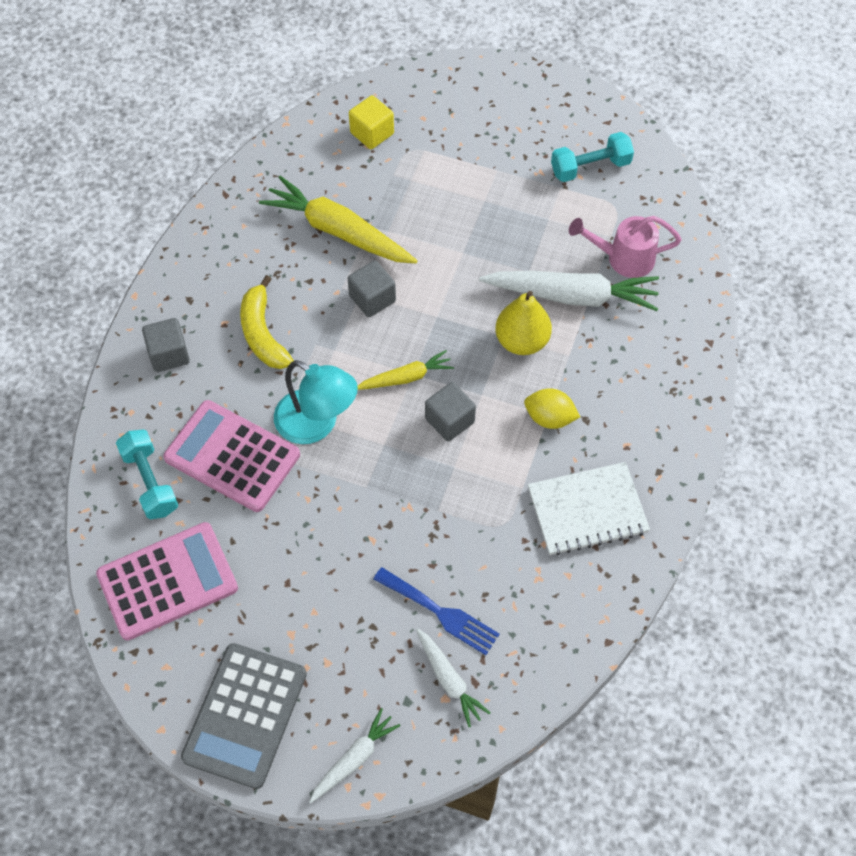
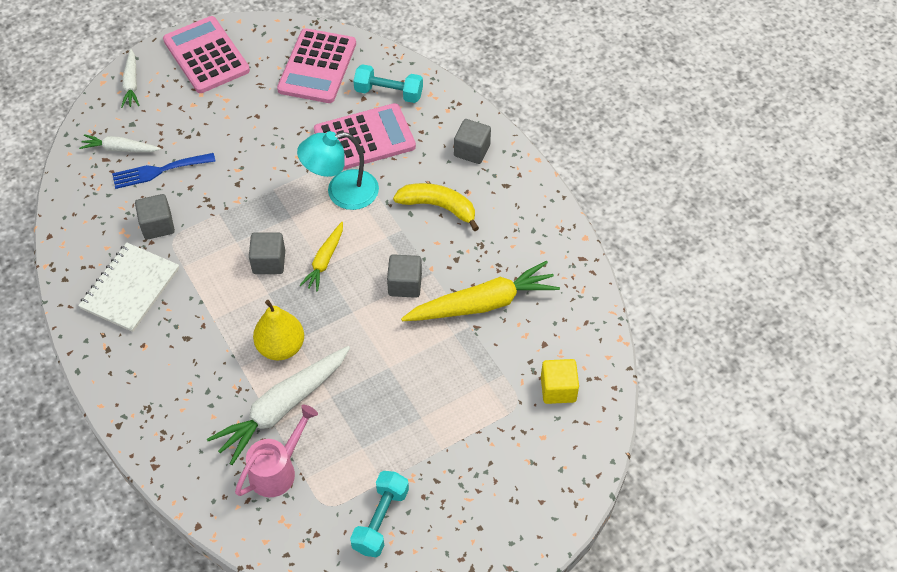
camera: 130 degrees right, 5 degrees down
grey calculator [181,643,307,789] -> pink calculator [163,16,250,93]
yellow lemon [524,388,580,429] -> none
none -> grey cube [135,194,175,240]

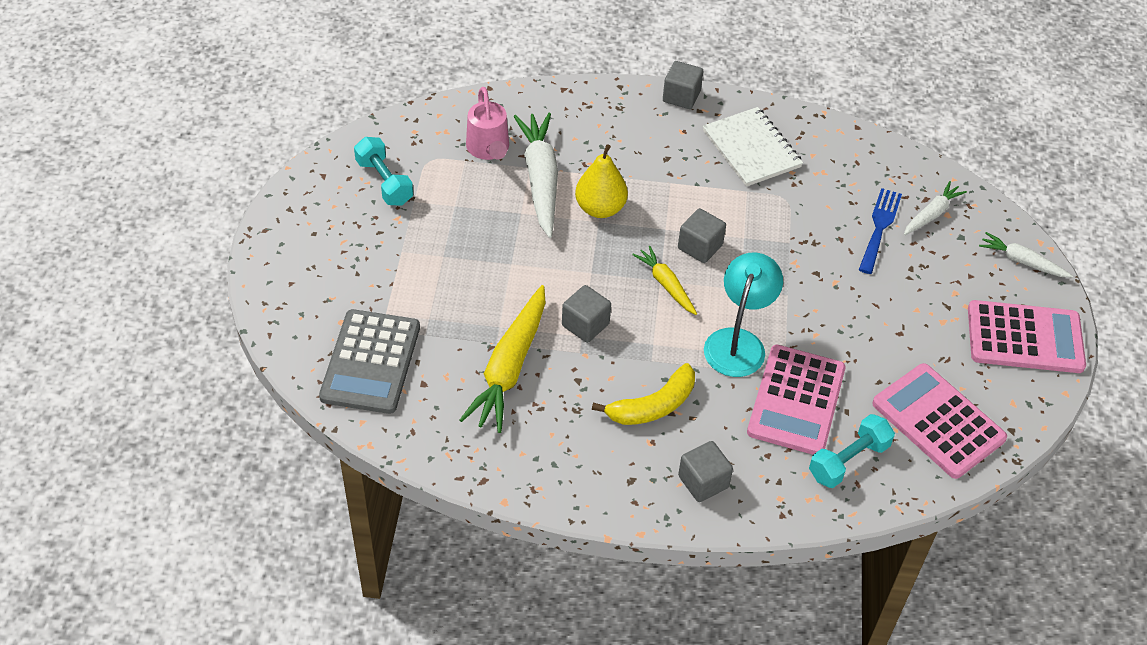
camera: 125 degrees right, 5 degrees down
grey cube [135,194,175,240] -> grey cube moved to [663,61,703,109]
yellow cube [541,359,579,404] -> grey calculator [319,309,420,414]

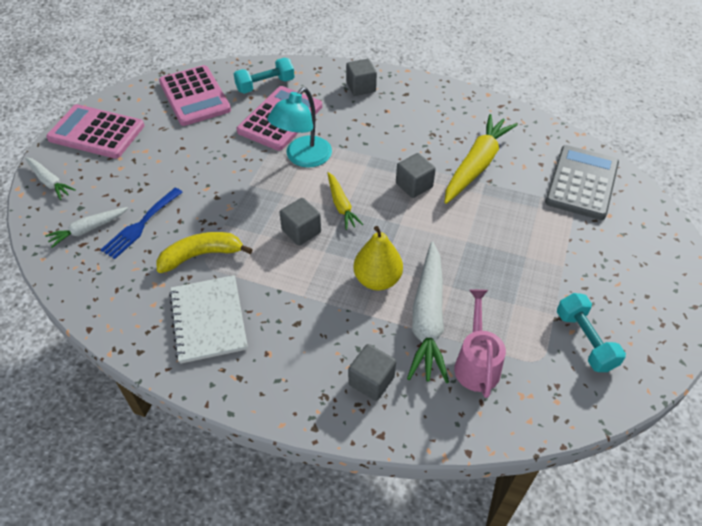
camera: 165 degrees left, 0 degrees up
yellow banana [592,363,695,425] -> yellow banana moved to [156,232,253,273]
grey cube [663,61,703,109] -> grey cube moved to [348,344,396,401]

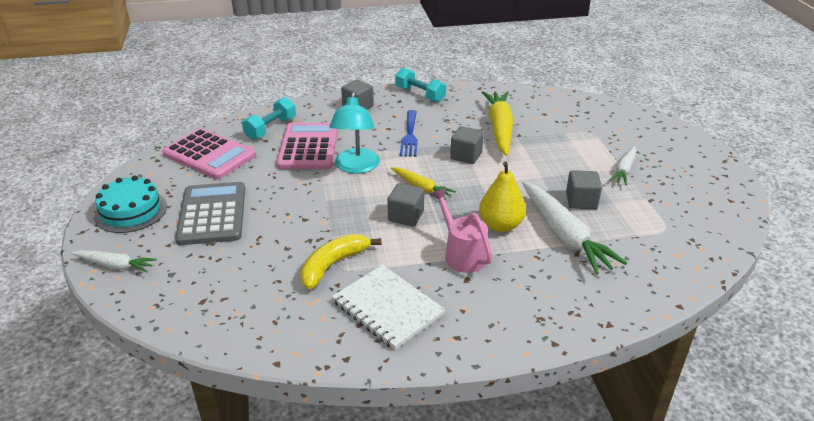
camera: 30 degrees left, 15 degrees down
white carrot [45,207,128,248] -> white carrot moved to [609,146,636,185]
pink calculator [46,104,144,159] -> turquoise cake [94,176,167,233]
blue fork [100,188,183,259] -> blue fork moved to [400,110,418,157]
grey cube [348,344,396,401] -> grey cube moved to [566,170,602,209]
pink watering can [454,289,506,398] -> pink watering can moved to [430,188,493,273]
grey calculator [545,145,619,220] -> grey calculator moved to [175,182,245,245]
turquoise dumbbell [557,293,626,372] -> turquoise dumbbell moved to [395,67,446,102]

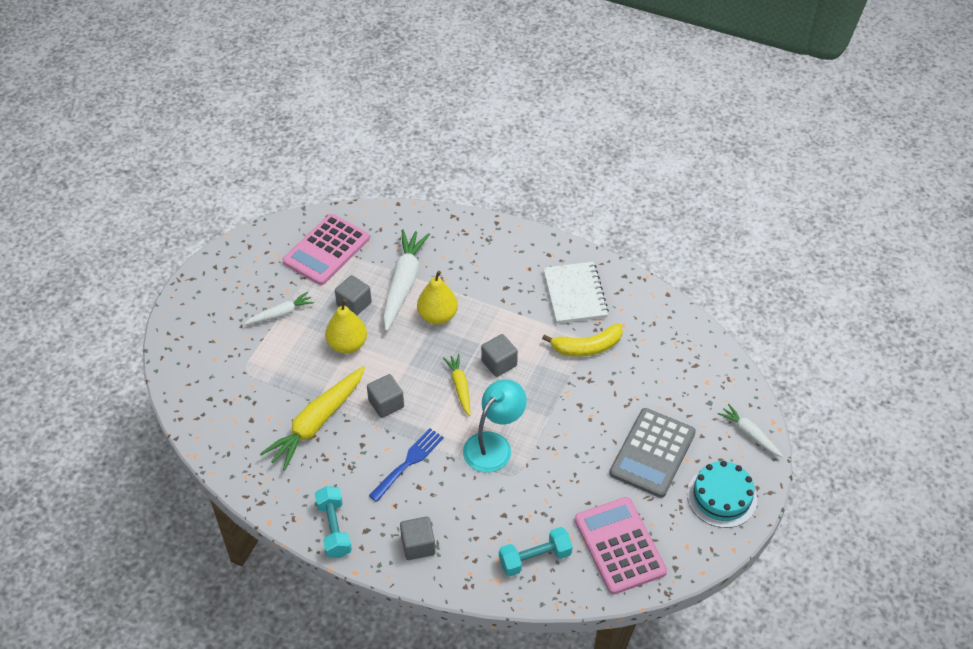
camera: 145 degrees left, 15 degrees up
pink calculator [276,123,338,169] -> pink calculator moved to [282,214,370,285]
pink watering can [430,188,493,273] -> none
none -> yellow pear [325,299,367,354]

